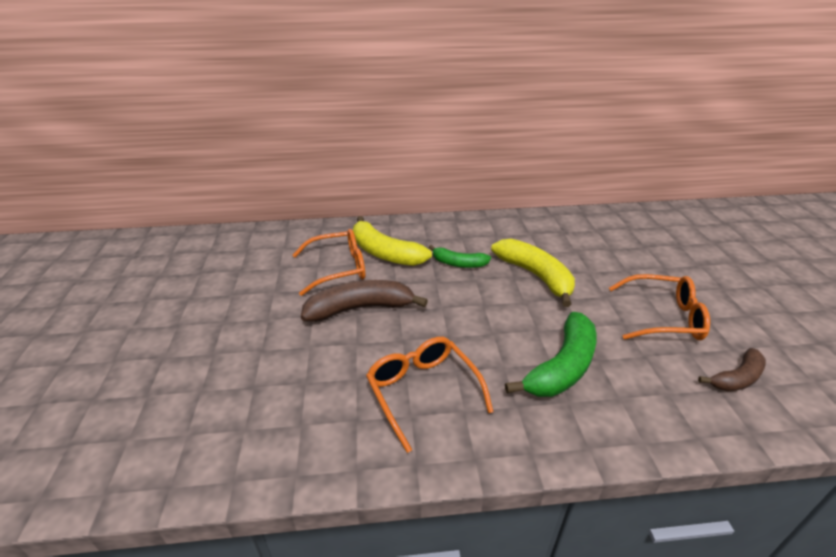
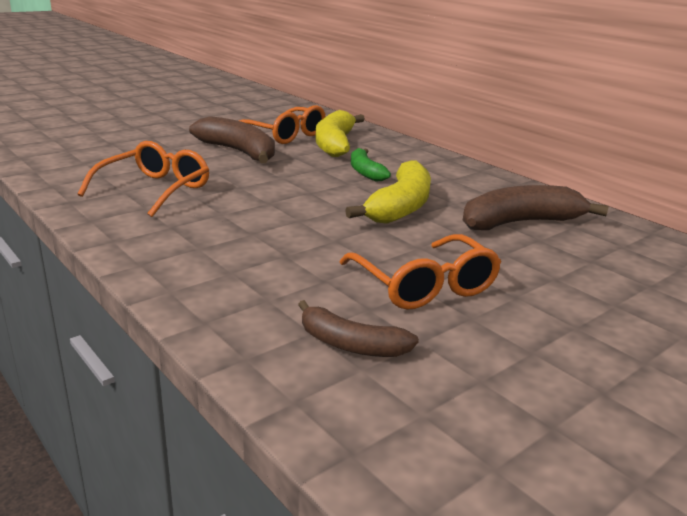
camera: 55 degrees right, 10 degrees down
green banana [505,312,596,397] -> none
none -> brown banana [463,185,609,230]

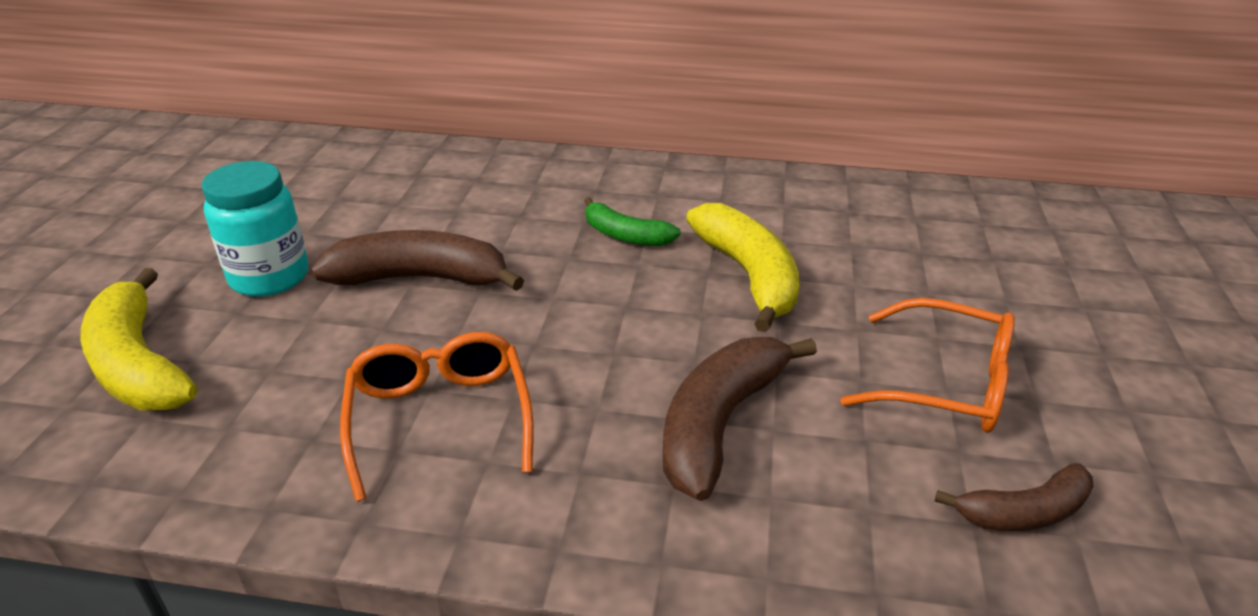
camera: 40 degrees left, 10 degrees up
orange glasses [239,105,326,144] -> none
yellow banana [315,110,365,157] -> yellow banana moved to [80,268,197,411]
brown banana [463,185,609,230] -> brown banana moved to [663,337,817,501]
none -> turquoise jar [201,161,308,297]

